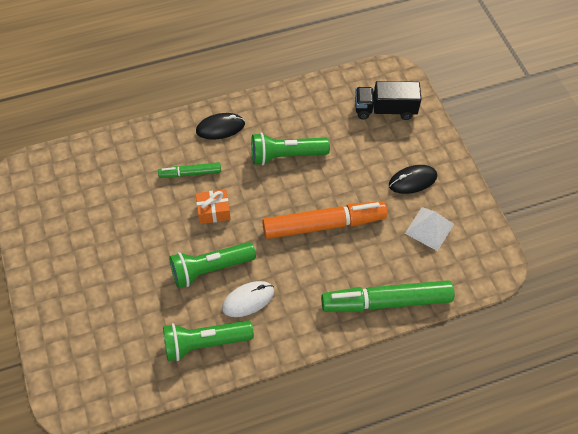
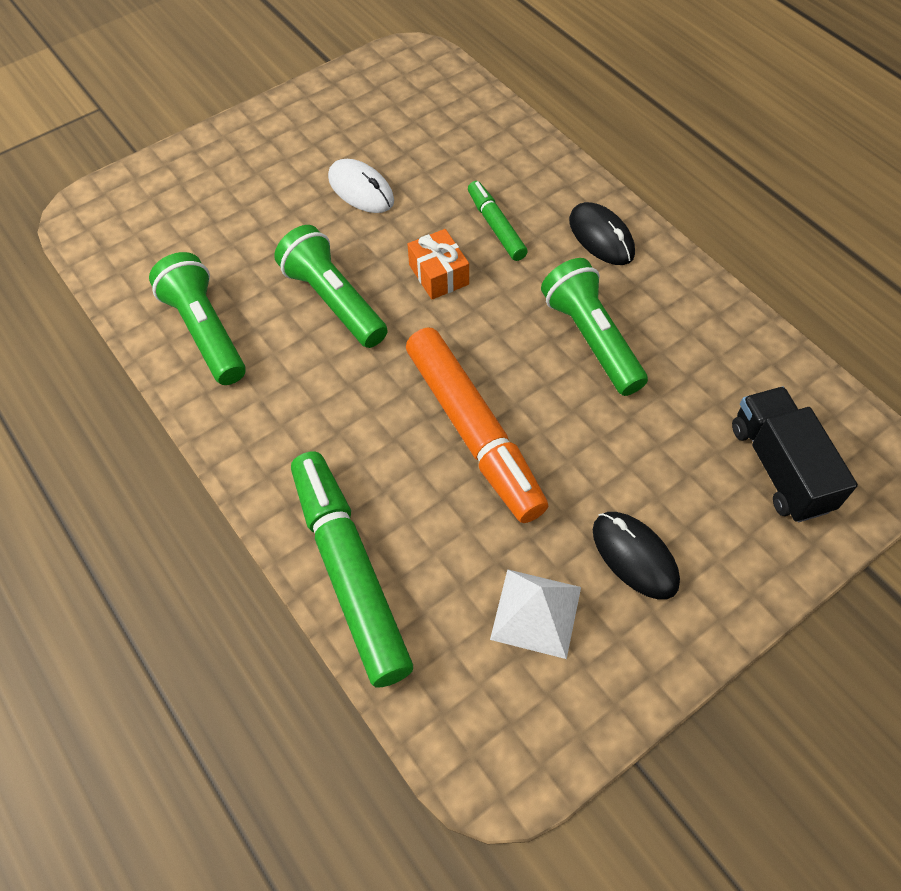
camera: 75 degrees right, 0 degrees up
white mouse [222,281,274,317] -> white mouse moved to [328,159,394,213]

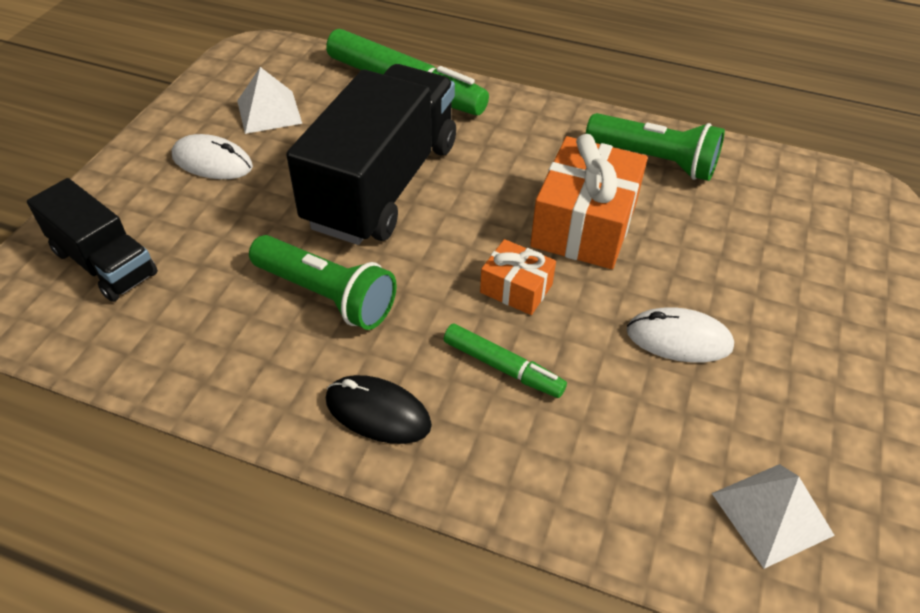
camera: 145 degrees right, 10 degrees down
green flashlight [274,225,388,348] -> orange gift [530,134,648,269]
orange marker [406,328,548,523] -> black truck [286,64,456,245]
black mouse [593,512,680,600] -> white mouse [172,134,253,179]
none -> white pyramid [712,464,835,569]

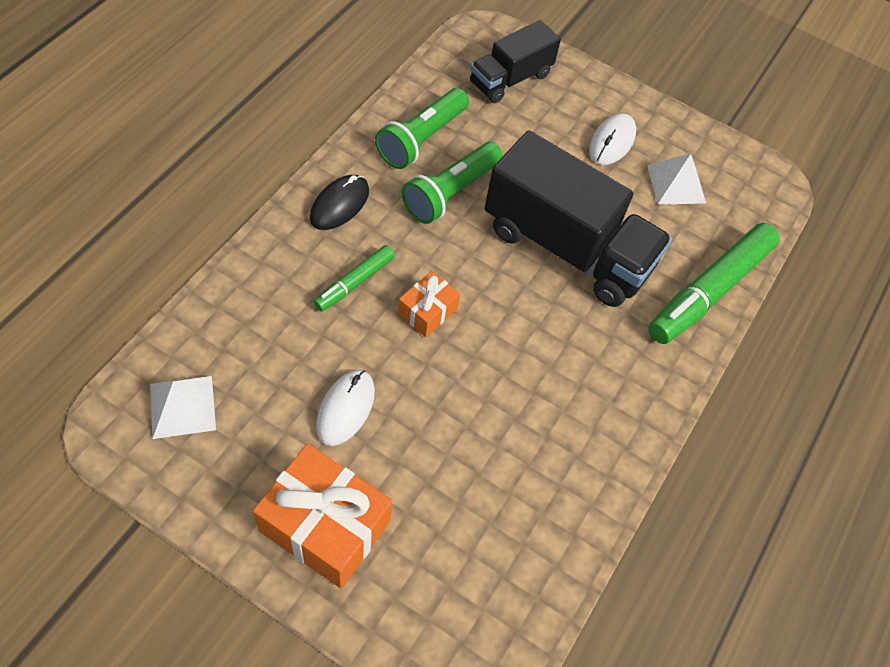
camera: 95 degrees right, 10 degrees up
orange gift [530,134,648,269] -> orange gift moved to [253,444,392,588]
green flashlight [586,113,725,181] -> green flashlight moved to [375,88,469,169]

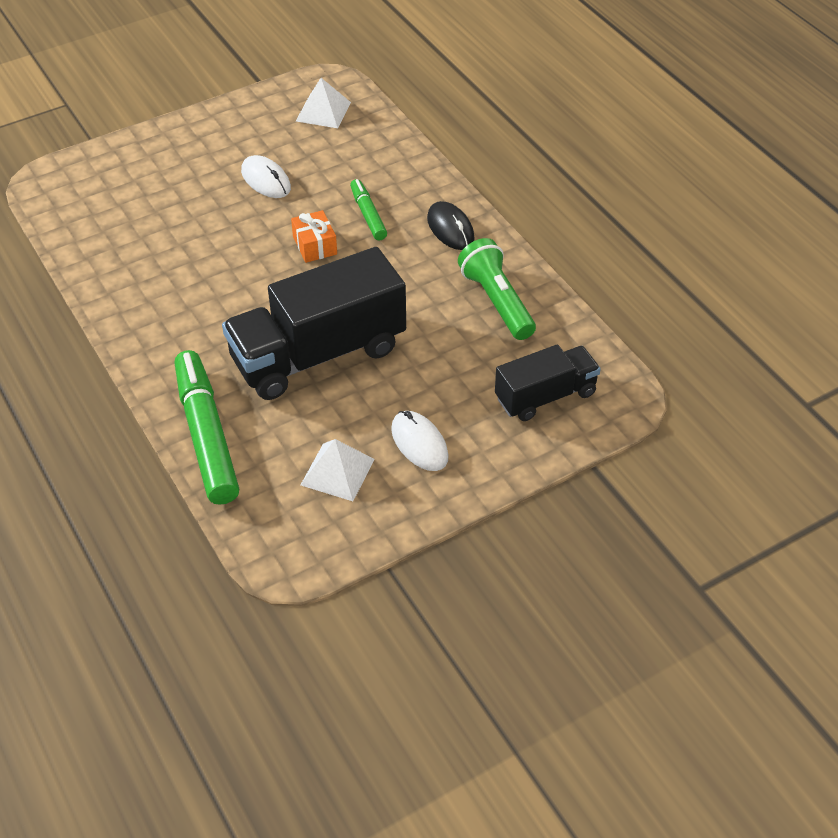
camera: 125 degrees right, 10 degrees down
orange gift [253,444,392,588] -> none
green flashlight [402,142,503,224] -> none
black truck [470,20,561,103] -> black truck turned 75 degrees clockwise [495,345,601,421]

